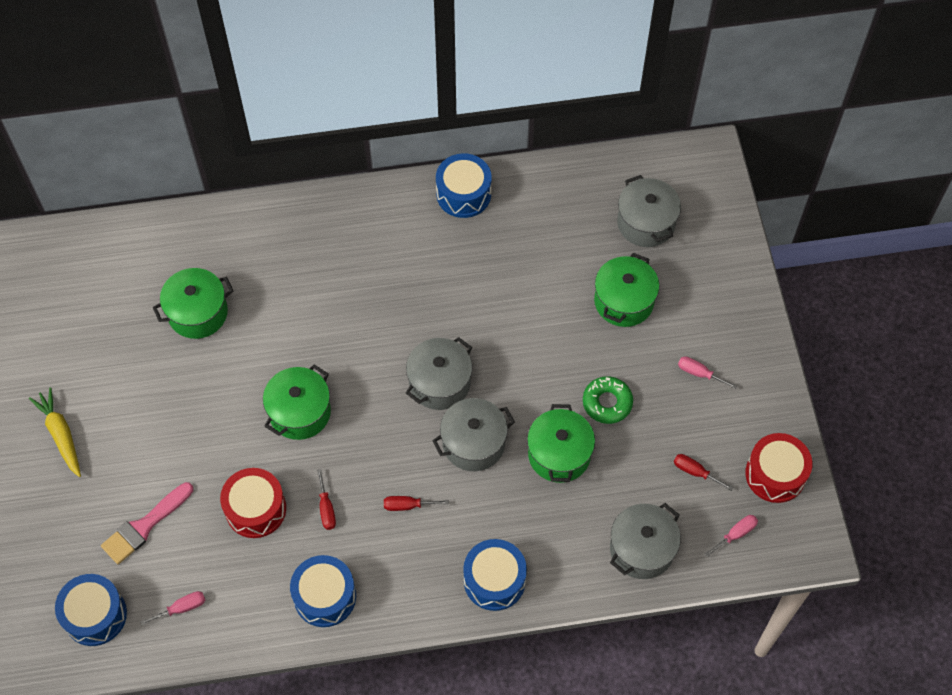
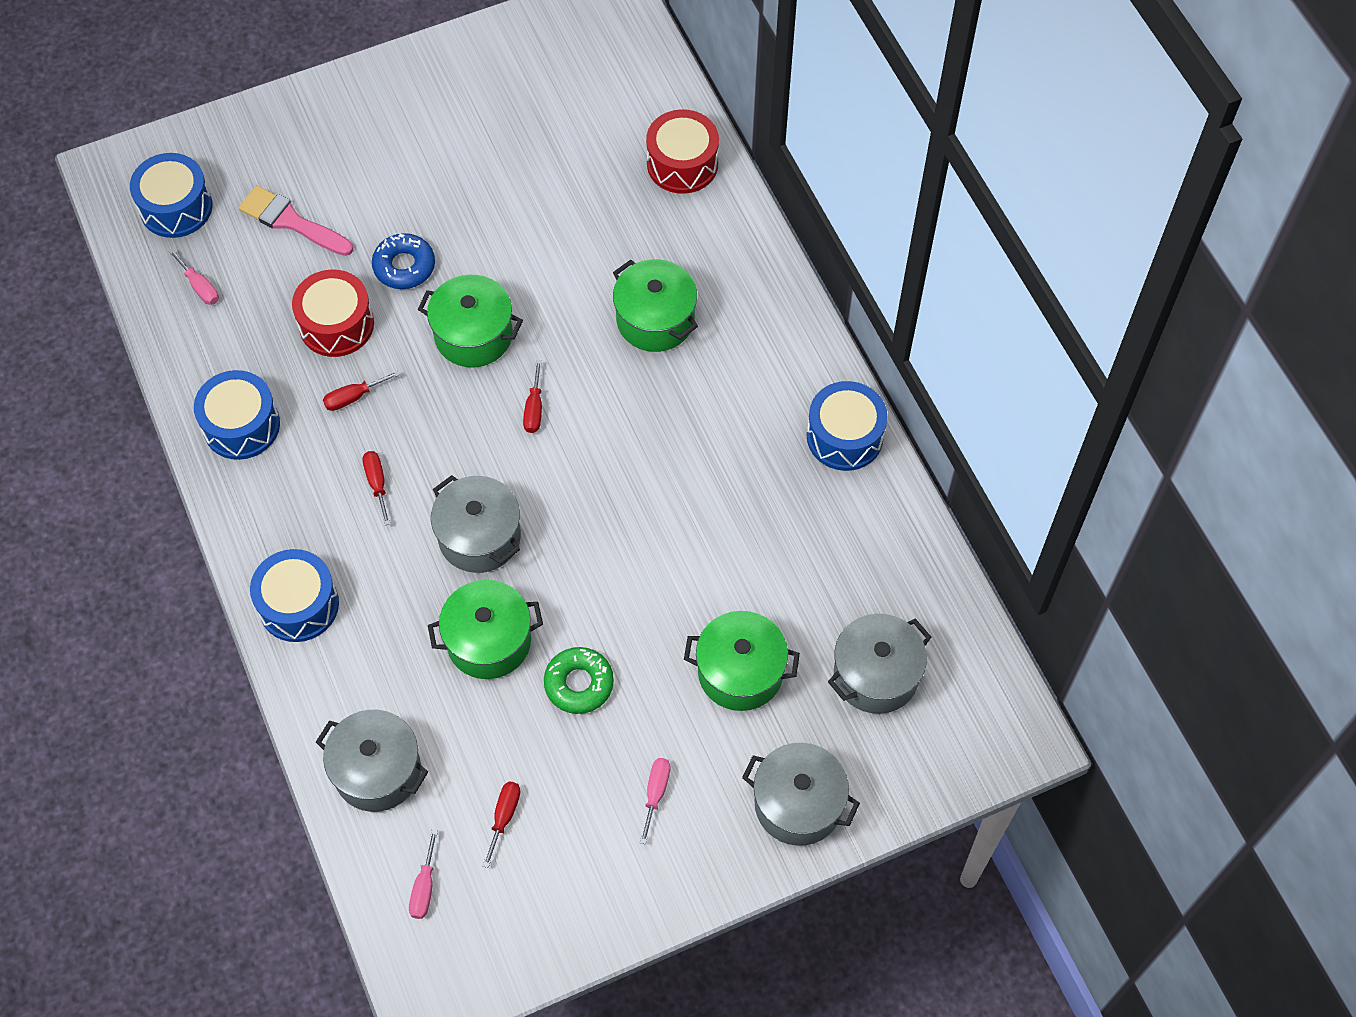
camera: 75 degrees right, 0 degrees up
yellow carrot [29,387,81,477] -> none
green pot [153,268,233,339] -> green pot moved to [613,259,698,352]
grey pot [406,337,473,410] -> grey pot moved to [742,743,860,846]
pink screwdriver [704,515,758,557] -> pink screwdriver turned 60 degrees clockwise [409,829,438,919]
red drum [745,433,812,503] -> red drum moved to [646,109,719,194]
none -> blue donut [372,233,435,289]
none -> red screwdriver [523,360,542,433]

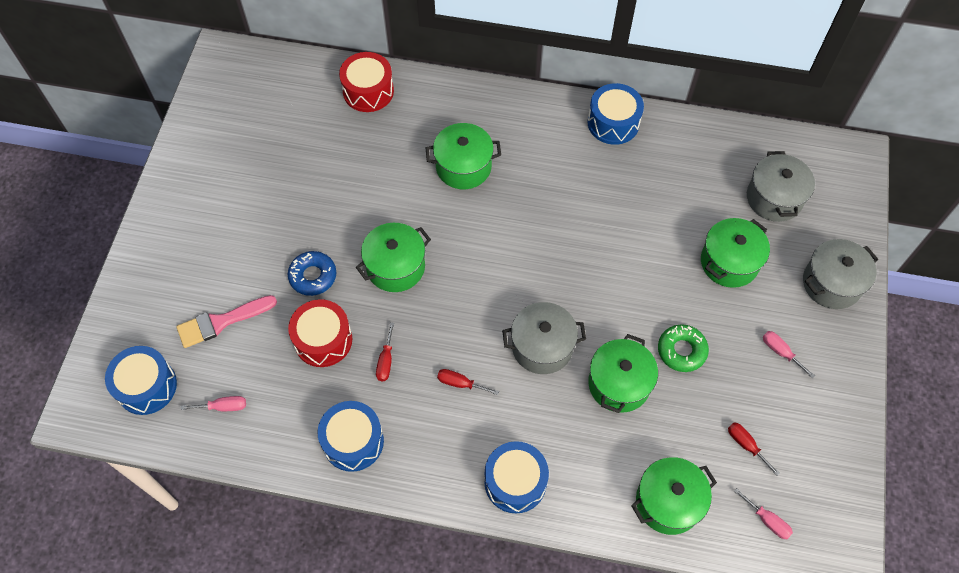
camera: 55 degrees left, 0 degrees up
grey pot [316,710,428,812] -> green pot [631,457,717,535]
red screwdriver [523,360,542,433] -> none

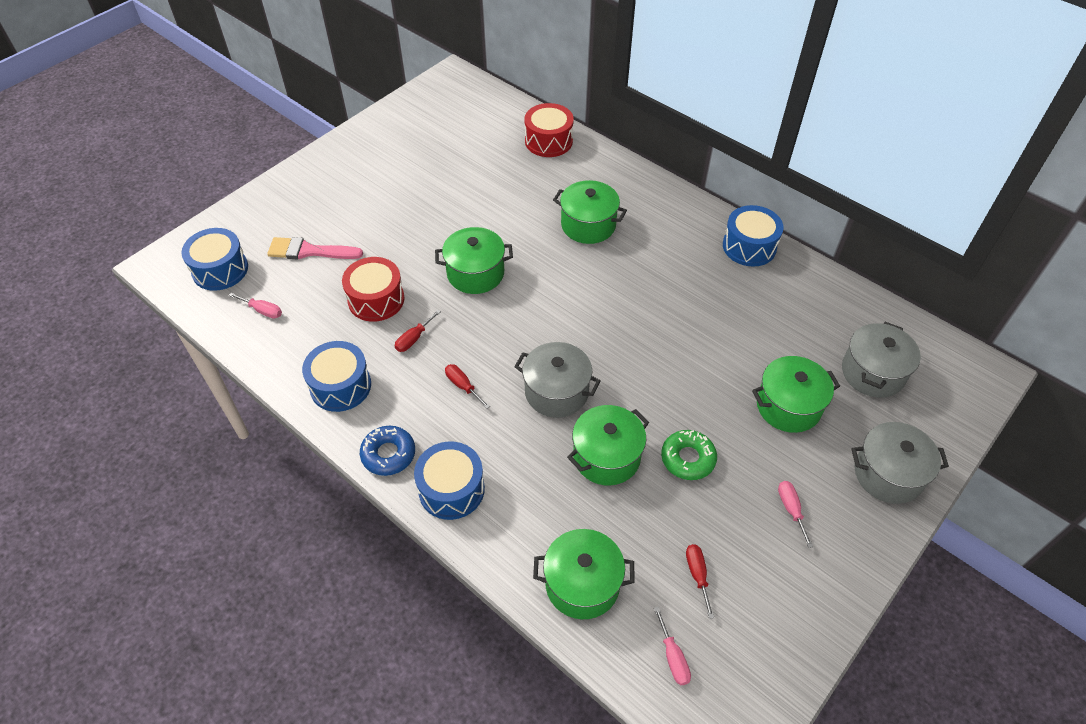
camera: 30 degrees right, 10 degrees down
blue donut [288,251,336,296] -> blue donut moved to [360,426,415,476]

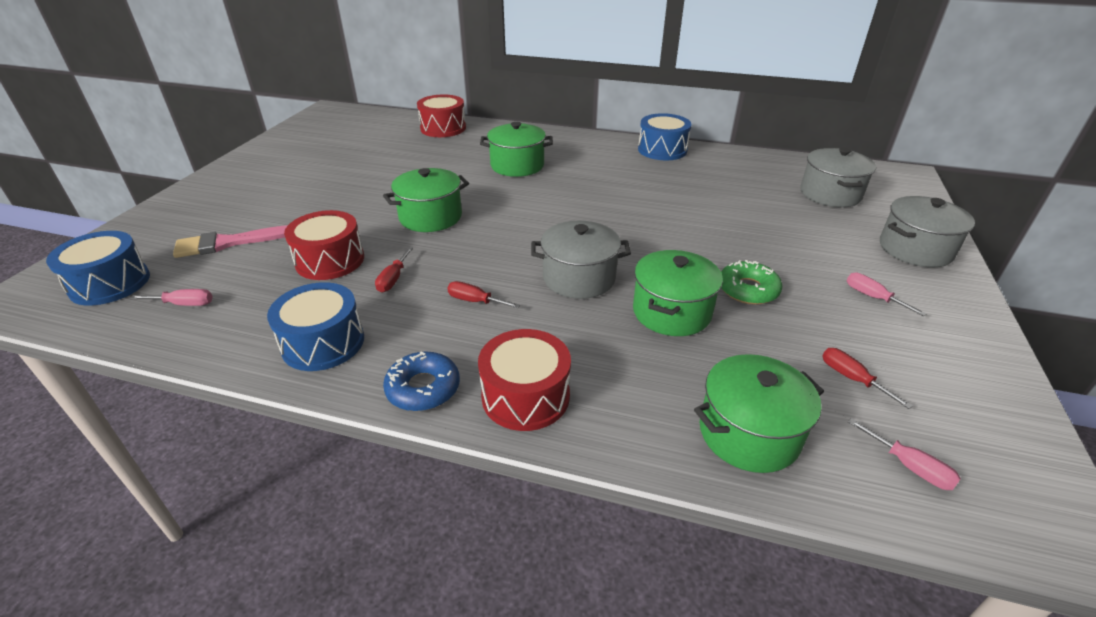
camera: 25 degrees left, 15 degrees down
blue drum [414,442,485,520] -> red drum [478,329,571,431]
green pot [752,356,840,433] -> none

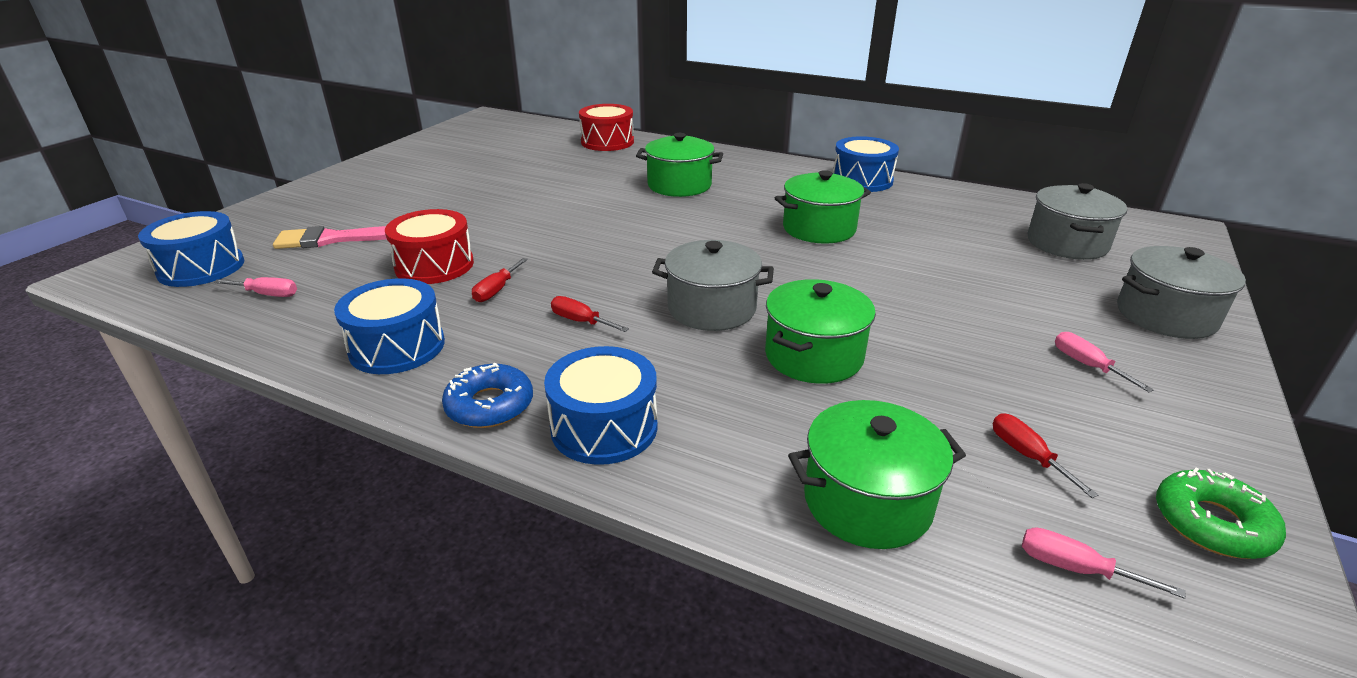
camera: 10 degrees right, 5 degrees down
green pot [383,168,469,232] -> green pot moved to [775,170,871,244]
red drum [478,329,571,431] -> blue drum [544,346,658,465]
green donut [721,260,782,305] -> green donut moved to [1156,468,1286,559]
pink screwdriver [848,418,961,490] -> pink screwdriver turned 150 degrees clockwise [1022,527,1186,599]

